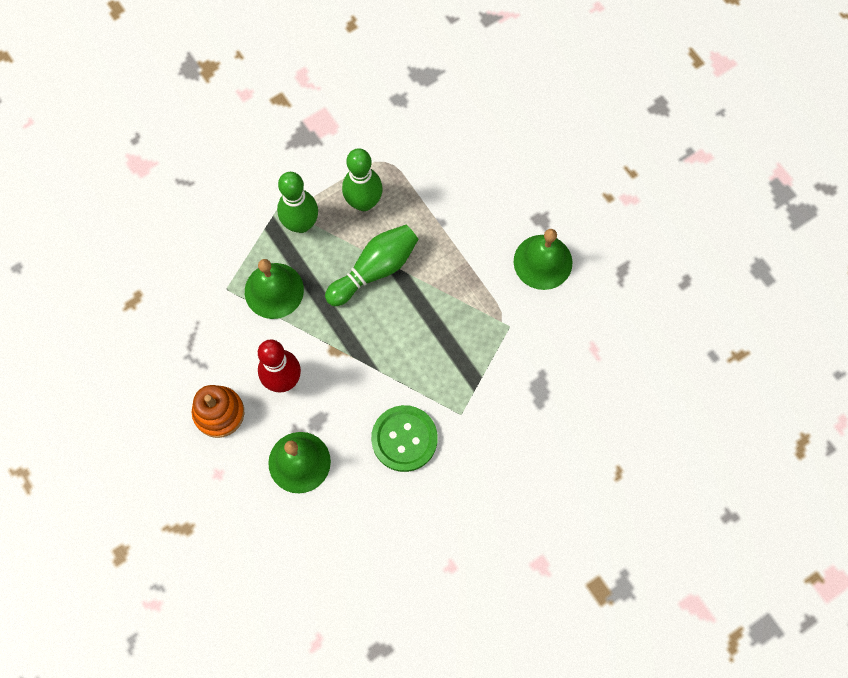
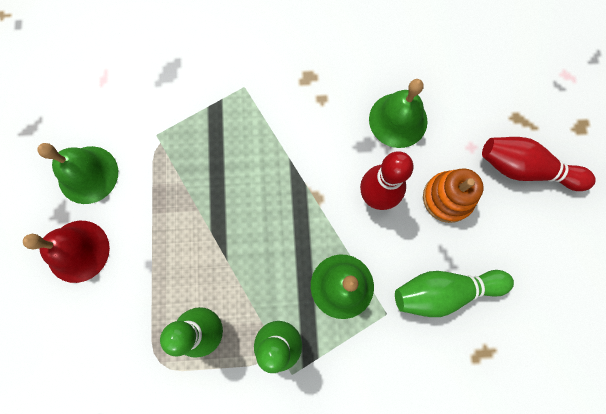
camera: 150 degrees left, 5 degrees up
green bowling pin [325,225,418,306] -> green bowling pin moved to [395,270,514,317]
green button [371,405,438,472] -> none
none -> red bell [23,221,110,283]
none -> red bowling pin [482,137,596,191]

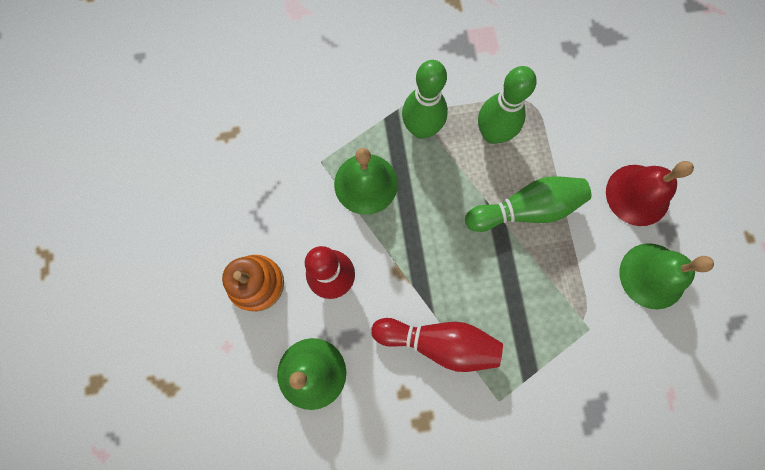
camera: 175 degrees right, 0 degrees up
green bowling pin [395,270,514,317] -> green bowling pin moved to [465,176,591,232]
red bowling pin [482,137,596,191] -> red bowling pin moved to [371,318,503,372]

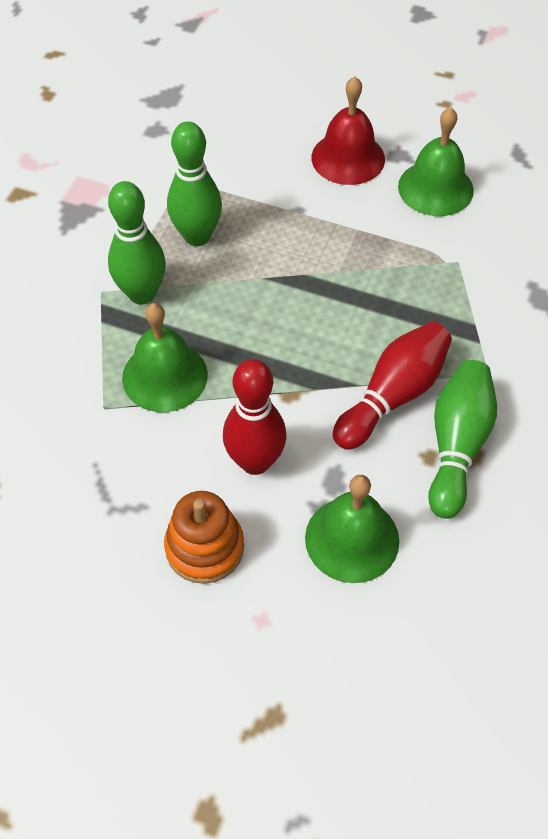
camera: 60 degrees left, 20 degrees down
green bowling pin [465,176,591,232] -> green bowling pin moved to [428,360,497,519]

